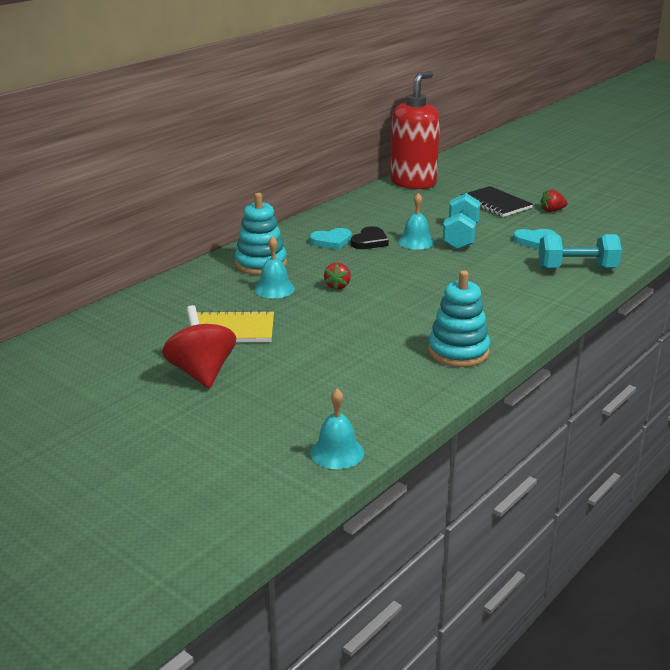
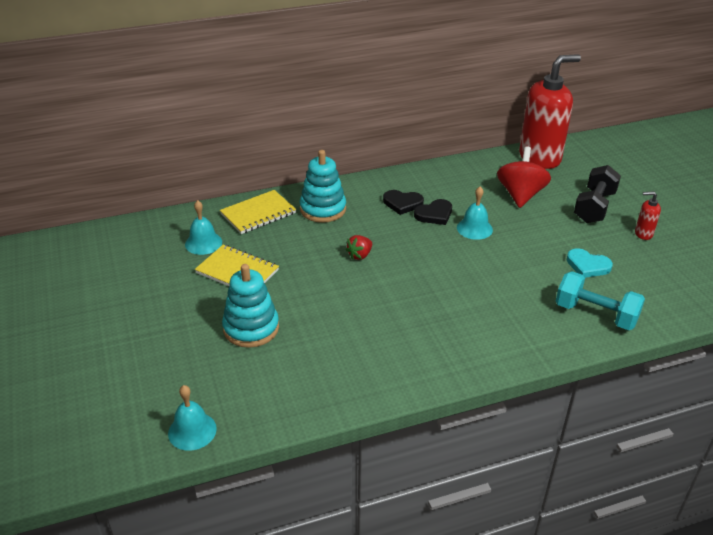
camera: 30 degrees right, 10 degrees up
red spinning top [162,305,236,388] -> red spinning top moved to [497,146,551,208]
turquoise bell [254,236,295,298] -> turquoise bell moved to [185,200,222,255]
turquoise heart [310,228,352,250] -> black heart [383,190,424,215]
turquoise stacking toy [428,270,490,367] -> turquoise stacking toy moved to [222,264,279,348]
turquoise dumbbell [443,193,481,250] -> none
black notebook [461,186,533,217] -> black dumbbell [574,165,621,223]
red strawberry [541,189,568,212] -> red soap dispenser [635,191,661,240]
none -> yellow notebook [220,190,296,234]

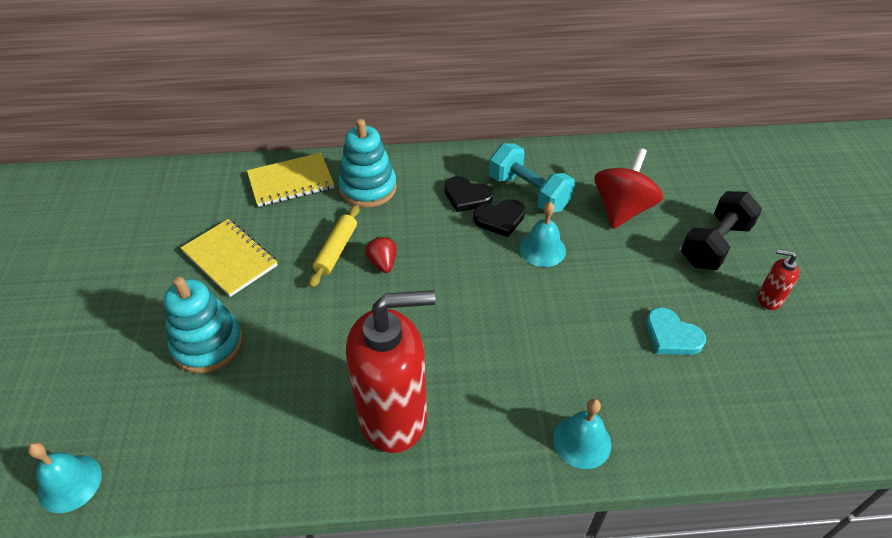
camera: 15 degrees right, 10 degrees up
turquoise bell [185,200,222,255] -> turquoise bell moved to [553,399,612,469]
red strawberry [345,235,372,260] -> red strawberry turned 105 degrees clockwise [365,236,397,273]
red soap dispenser [519,54,581,169] -> red soap dispenser moved to [346,290,436,453]
turquoise dumbbell [556,271,645,330] -> turquoise dumbbell moved to [489,143,575,212]
none -> yellow rolling pin [309,205,360,288]

